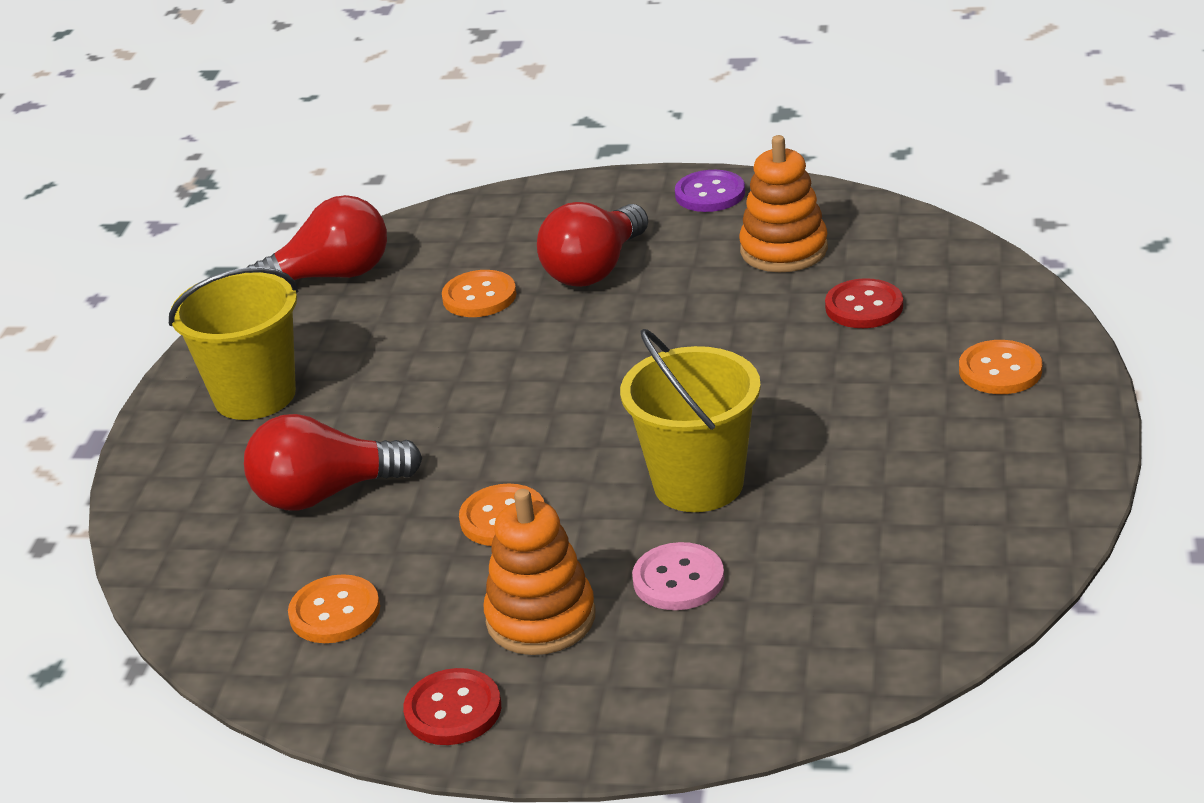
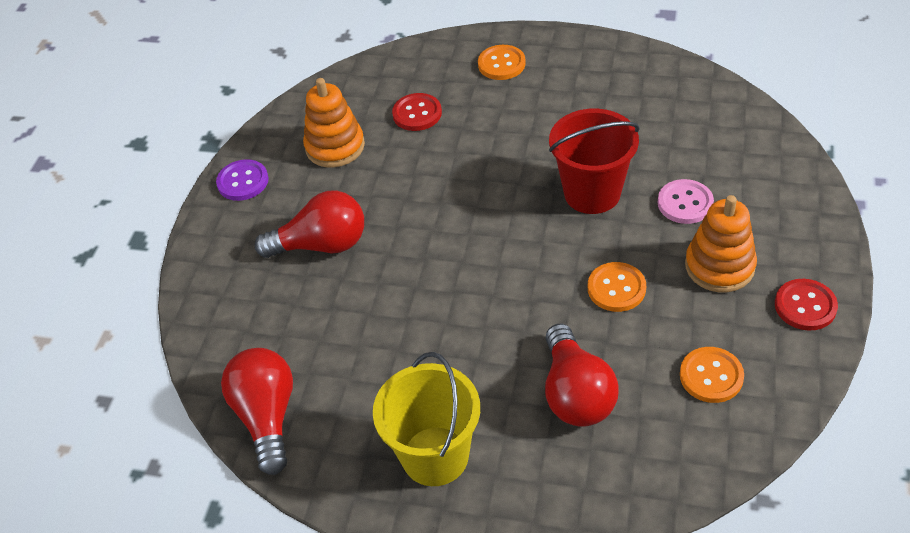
camera: 85 degrees left, 15 degrees up
orange button [442,270,517,317] -> none
red light bulb [537,202,648,287] -> red light bulb turned 45 degrees counterclockwise [255,191,364,258]
yellow bucket [620,329,761,512] -> red bucket [549,109,640,214]

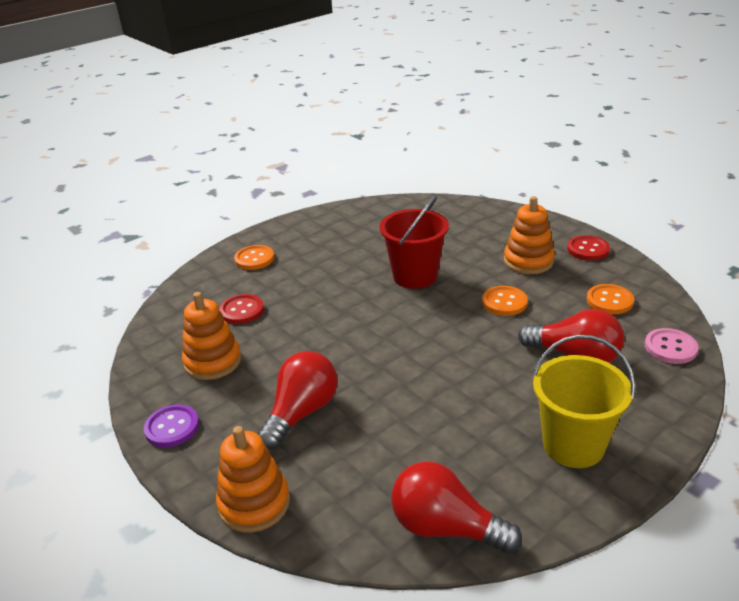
camera: 55 degrees left, 15 degrees down
pink button [658,179,714,224] -> pink button moved to [645,328,698,364]
none -> orange stacking toy [216,426,290,533]

